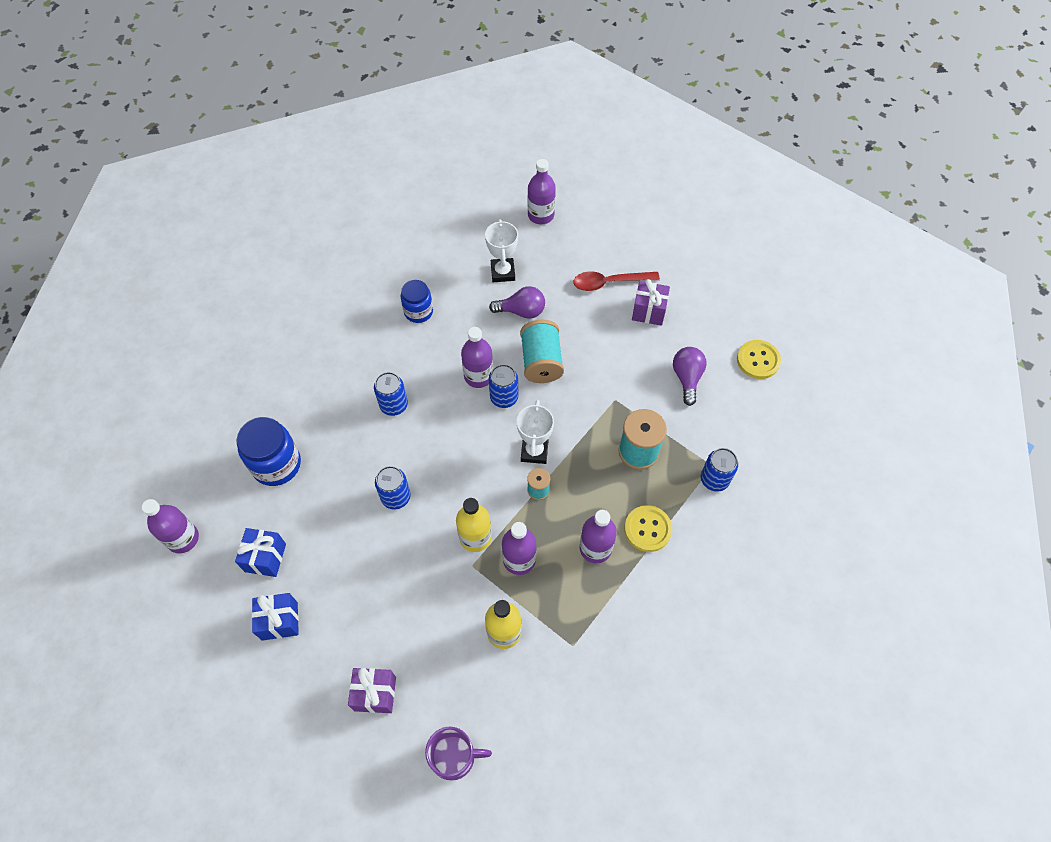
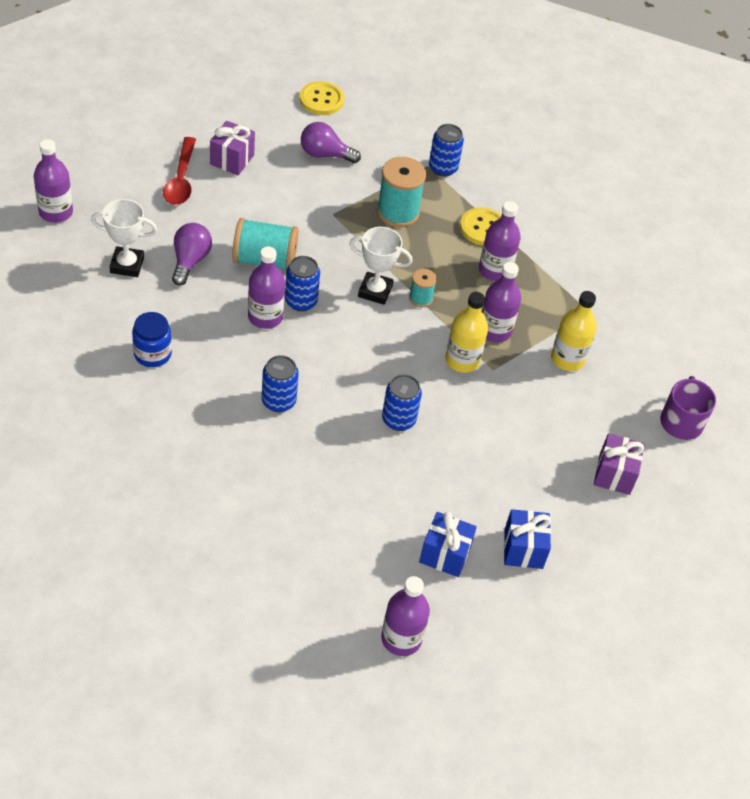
camera: 85 degrees left, 10 degrees down
blue jar [237,417,301,486] -> none

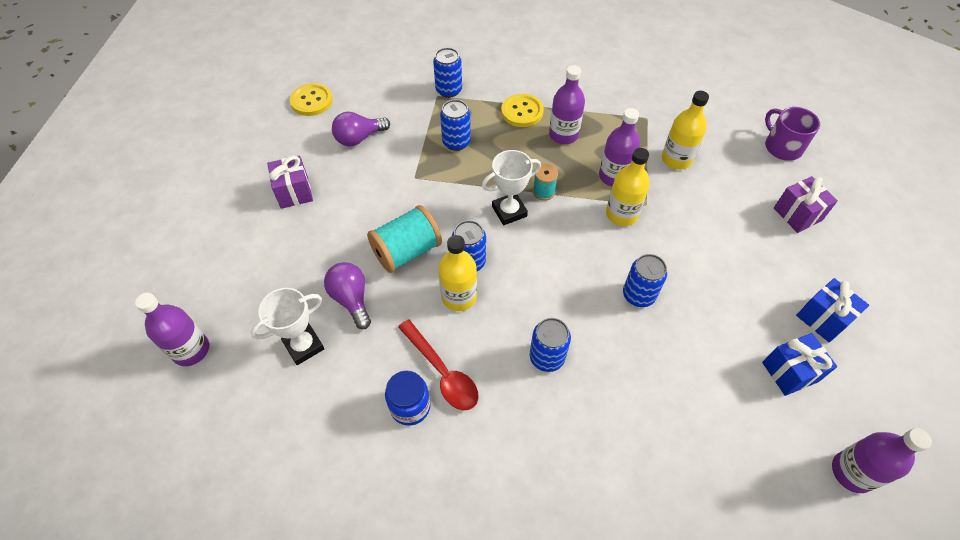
camera: 35 degrees left, 5 degrees up
red spoon [163,137,196,205] -> red spoon moved to [398,319,479,410]
purple bottle [248,247,285,329] -> yellow bottle [438,235,477,311]
turquoise spool [377,157,426,227] -> blue can [440,99,471,151]

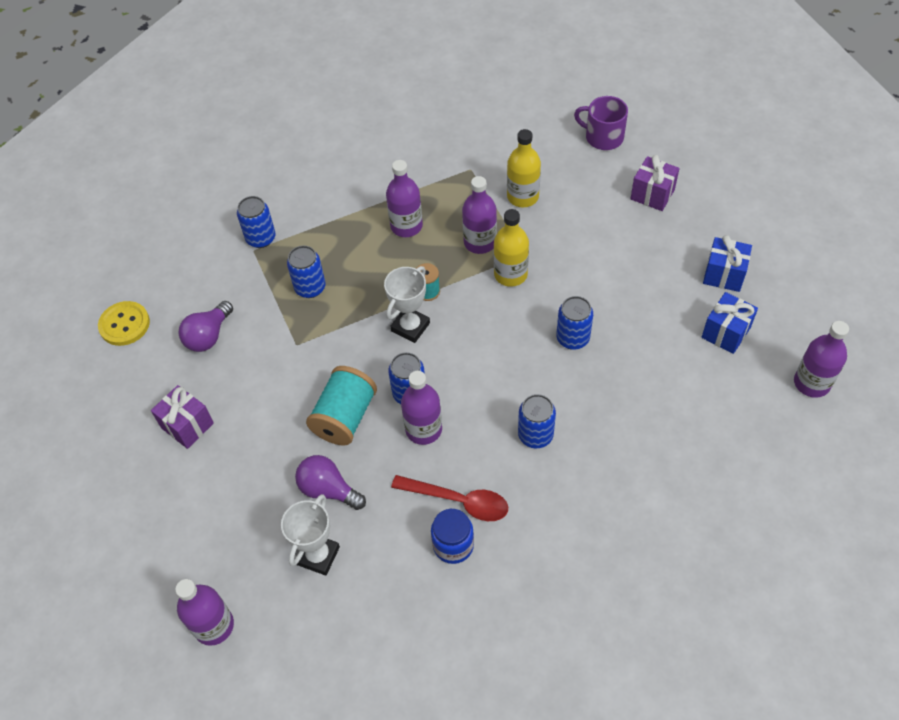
camera: 30 degrees left, 0 degrees up
yellow bottle [438,235,477,311] -> purple bottle [401,371,442,445]
yellow button [501,94,544,127] -> none

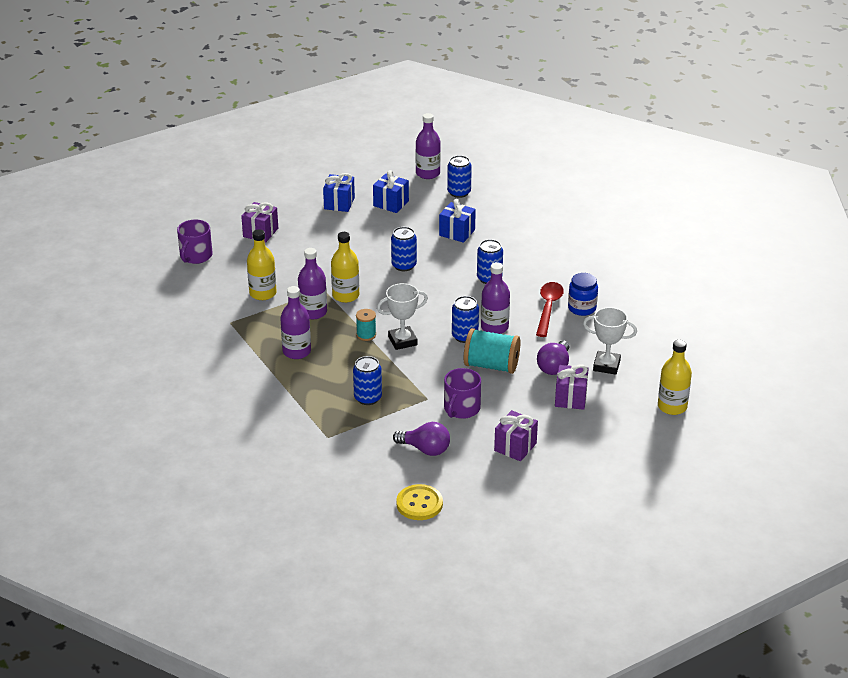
camera: 100 degrees left, 20 degrees down
purple bottle [175,579,234,646] -> yellow bottle [658,340,692,415]
blue can [237,196,276,248] -> blue can moved to [447,155,472,198]
white trophy [384,266,430,343] -> white trophy turned 45 degrees counterclockwise [377,283,428,350]
none -> blue gift [439,199,476,243]
none -> purple mug [444,368,481,419]
none -> purple gift [555,364,589,410]

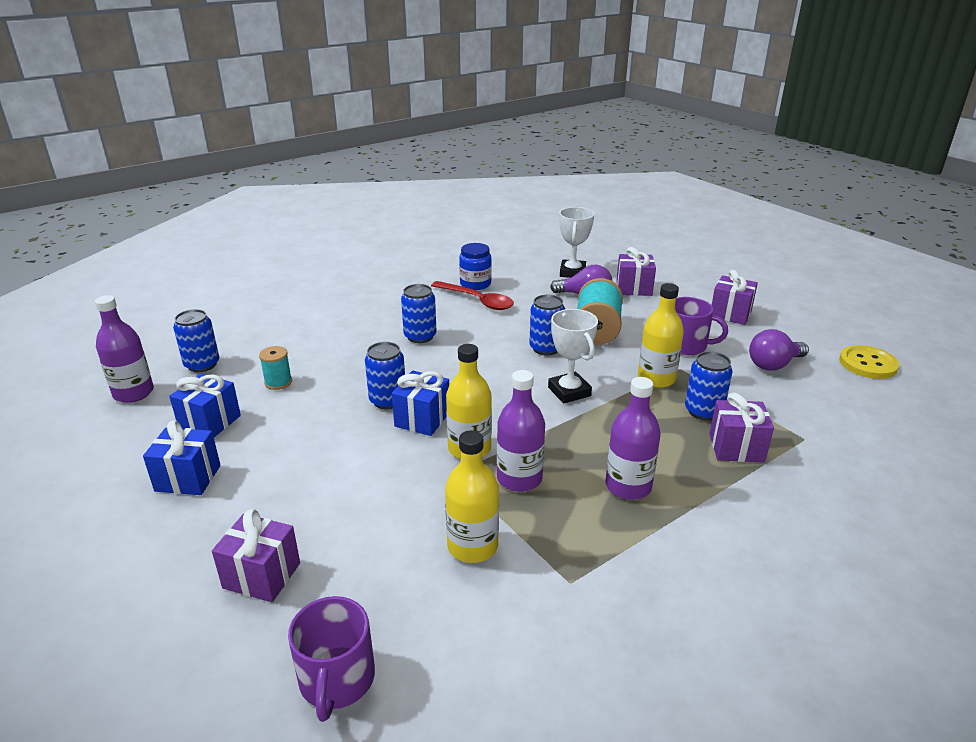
camera: 95 degrees left, 5 degrees down
purple mug [177,220,213,264] -> purple mug turned 75 degrees clockwise [288,596,375,722]
turquoise spool [356,309,376,341] -> turquoise spool moved to [259,346,292,390]
purple light bulb [393,422,450,456] -> purple light bulb turned 135 degrees counterclockwise [749,329,809,371]
blue gift [439,199,476,243] -> blue gift moved to [392,371,449,436]
purple bottle [481,262,510,334] -> none
red spoon [536,282,564,337] -> red spoon turned 150 degrees counterclockwise [431,281,514,310]
yellow bottle [658,340,692,415] -> yellow bottle moved to [638,283,684,388]
none -> purple gift [709,393,774,462]

